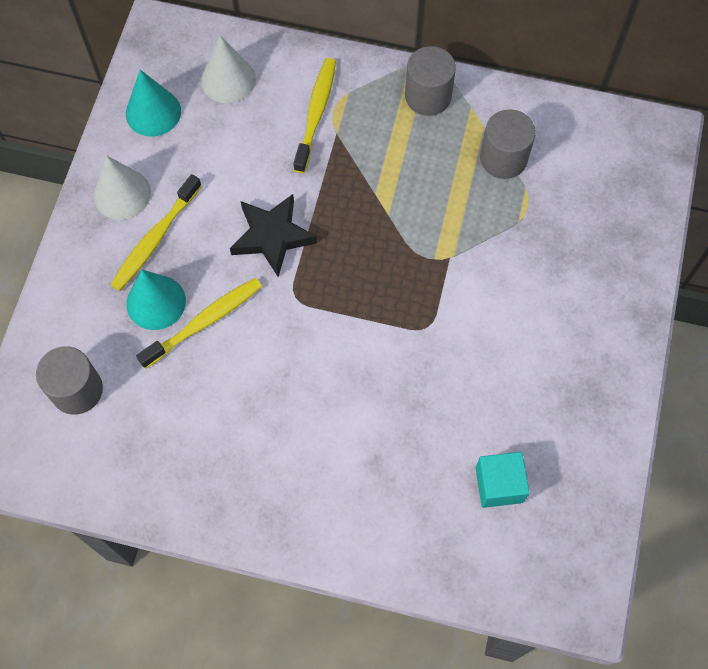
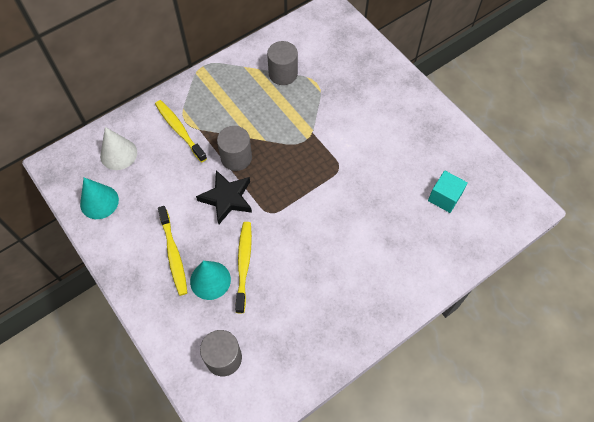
camera: 50 degrees left, 5 degrees down
white cone [94,155,151,220] -> none
grey cylinder [405,46,456,116] -> grey cylinder moved to [217,126,252,171]

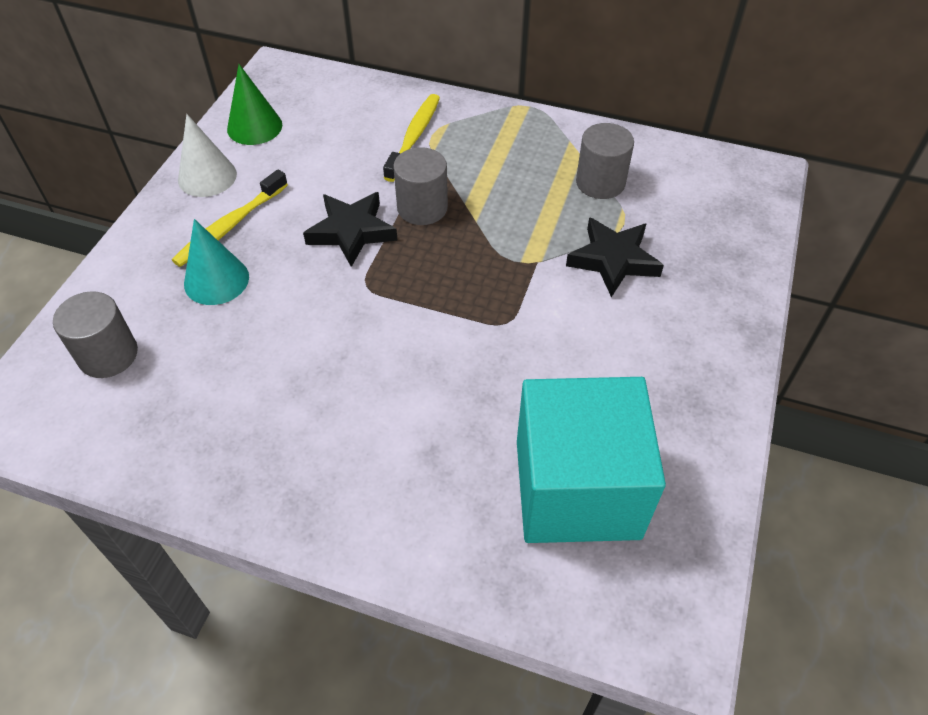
camera: 55 degrees right, 10 degrees down
turquoise cone [80,177,119,219] -> green cone [227,64,282,145]
white cone [100,127,137,170] -> white cone moved to [178,114,237,197]
yellow toothbrush [235,222,252,313] -> none
turquoise cube [428,171,468,213] -> turquoise cube [517,377,666,543], size x2.23
none -> black star [566,217,664,297]

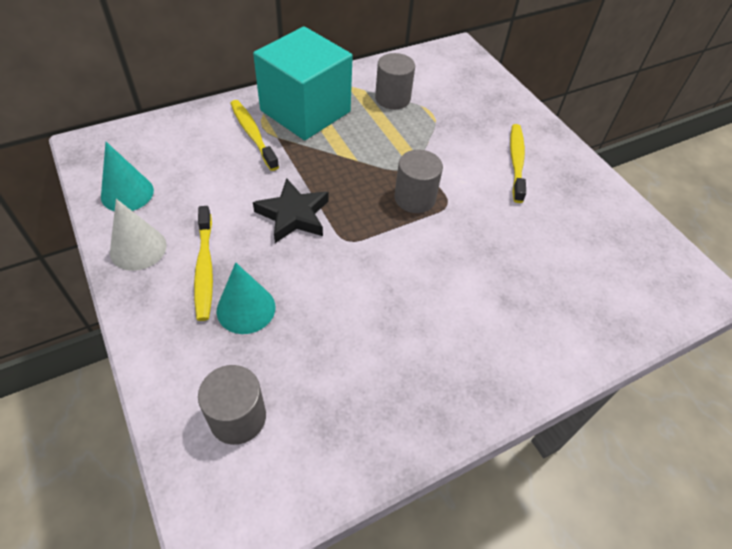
camera: 50 degrees left, 0 degrees up
green cone [227,64,282,145] -> turquoise cone [101,142,154,211]
grey cylinder [393,147,448,225] -> grey cylinder moved to [394,150,443,213]
turquoise cube [517,377,666,543] -> turquoise cube moved to [253,26,353,140]
black star [566,217,664,297] -> none
none -> yellow toothbrush [510,124,526,203]

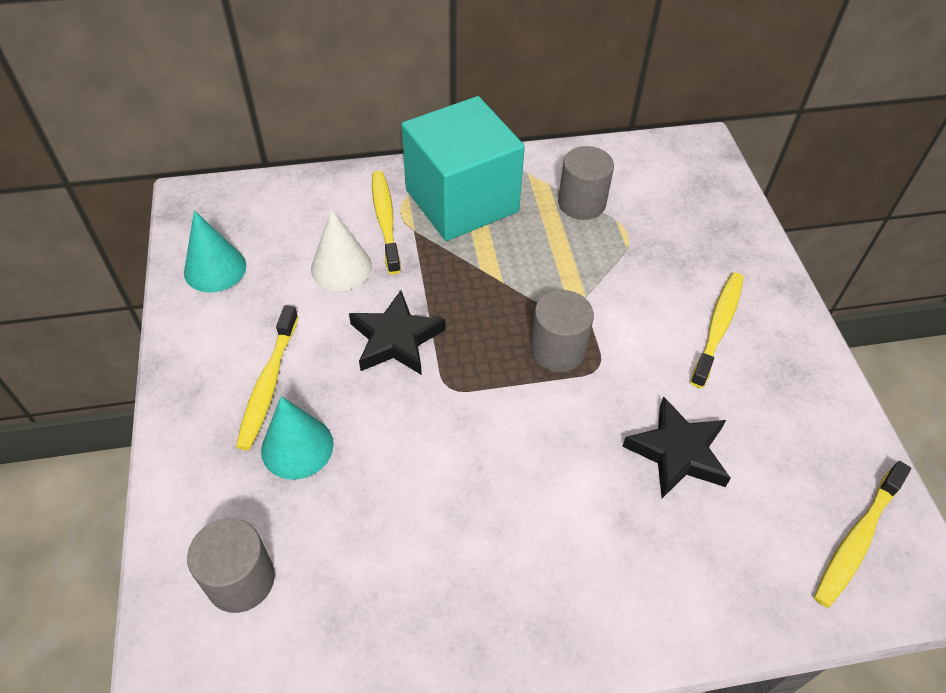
camera: 20 degrees right, 0 degrees up
white cone [110,199,167,271] -> white cone moved to [311,209,372,291]
none -> black star [622,397,731,498]
none -> yellow toothbrush [814,461,911,608]

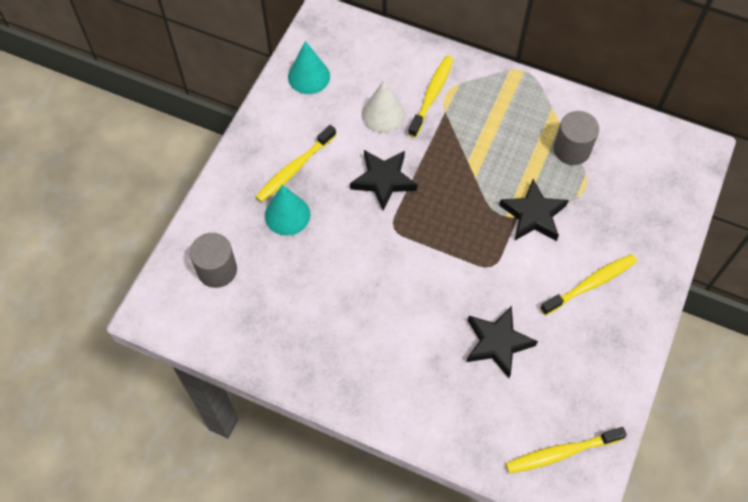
camera: 35 degrees right, 10 degrees up
turquoise cube [401,96,525,241] -> none
grey cylinder [530,290,594,372] -> none
none -> black star [499,179,569,241]

